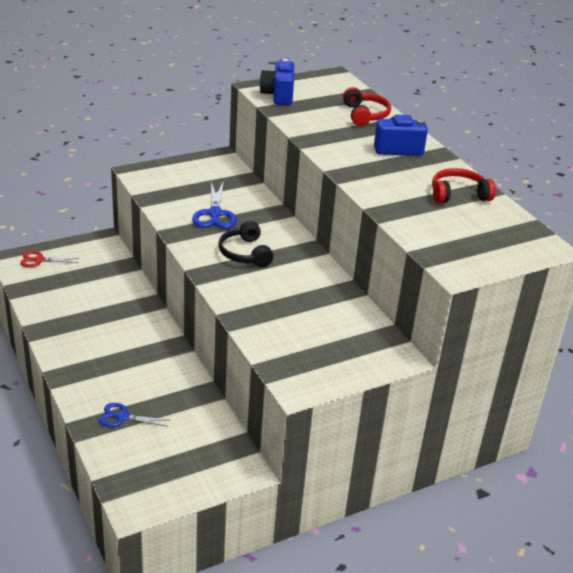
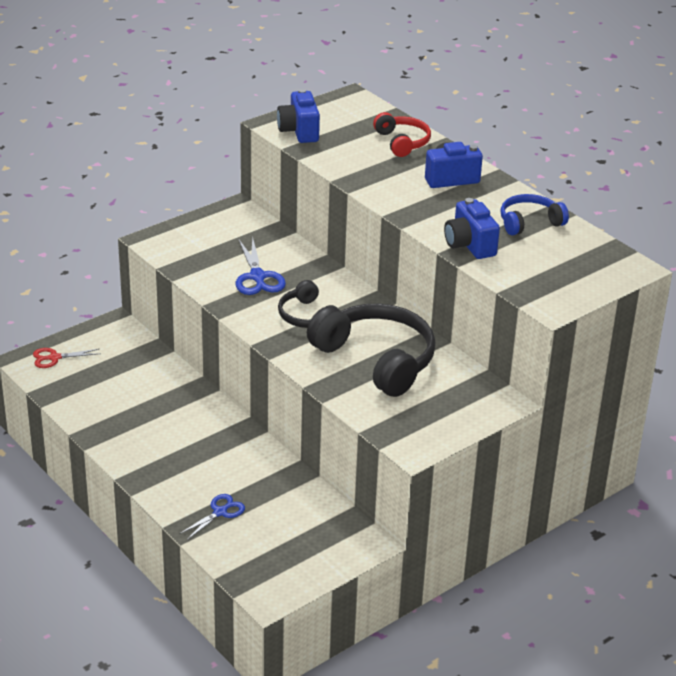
camera: 10 degrees left, 0 degrees up
blue scissors [99,403,170,427] -> blue scissors turned 135 degrees clockwise [179,494,245,540]
red headphones [432,168,496,203] -> blue headphones [500,194,569,236]
none -> black headphones [307,303,436,397]
none -> blue camera [444,198,500,259]

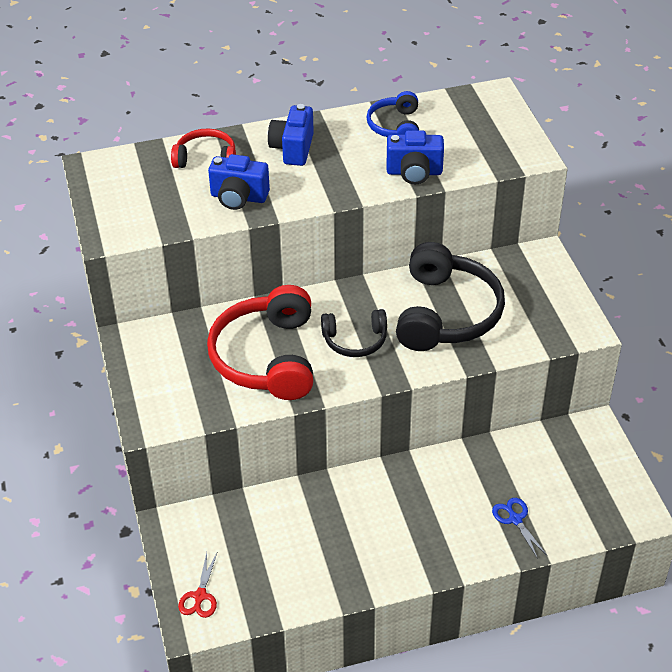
camera: 65 degrees left, 10 degrees up
blue scissors [236,237,286,295] -> red headphones [207,285,313,400]
blue camera [277,89,320,143] -> blue camera moved to [208,154,270,210]
black headphones [307,303,436,397] -> black headphones turned 120 degrees clockwise [396,242,505,351]

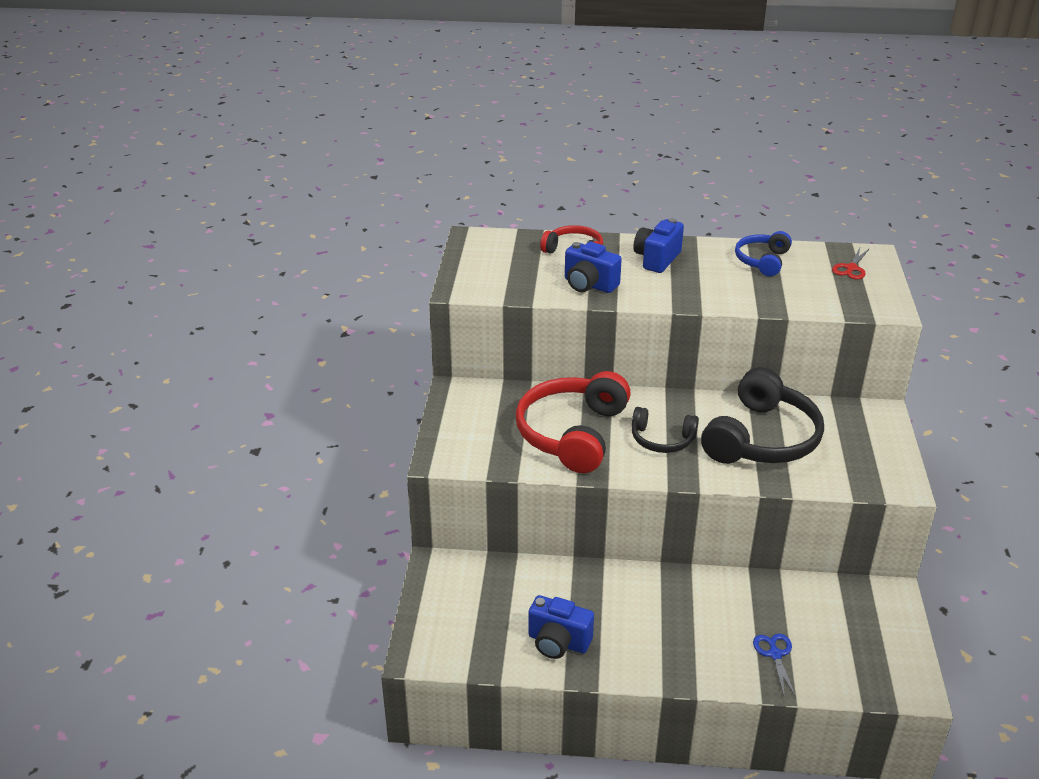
camera: 20 degrees right, 10 degrees down
red scissors [178,551,218,618] -> red scissors moved to [832,248,870,280]
blue camera [387,130,444,184] -> blue camera moved to [528,595,594,659]

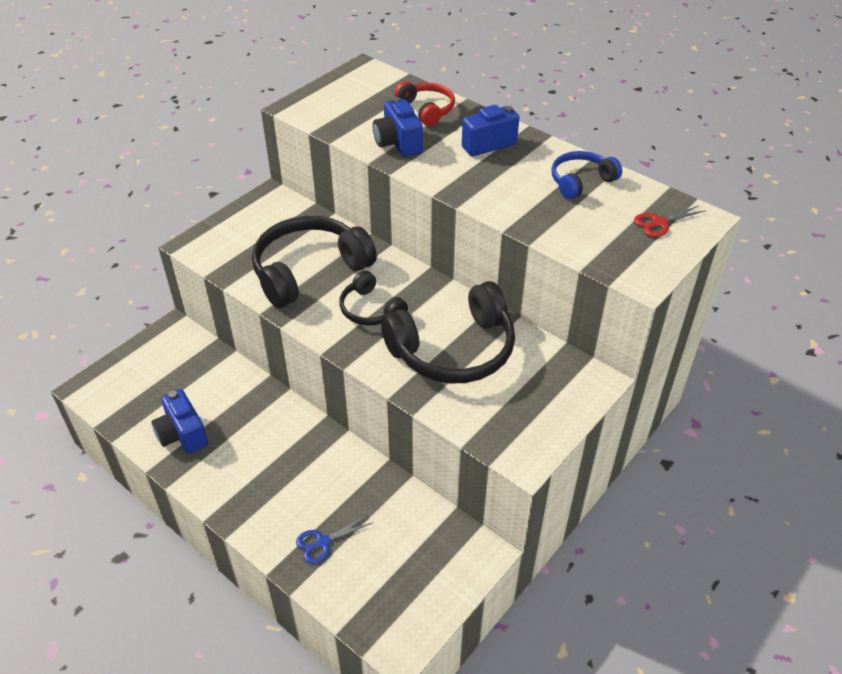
camera: 35 degrees right, 10 degrees up
red headphones [516,371,631,473] -> black headphones [252,216,377,308]
blue scissors [753,634,796,697] -> blue scissors turned 150 degrees counterclockwise [296,515,372,564]

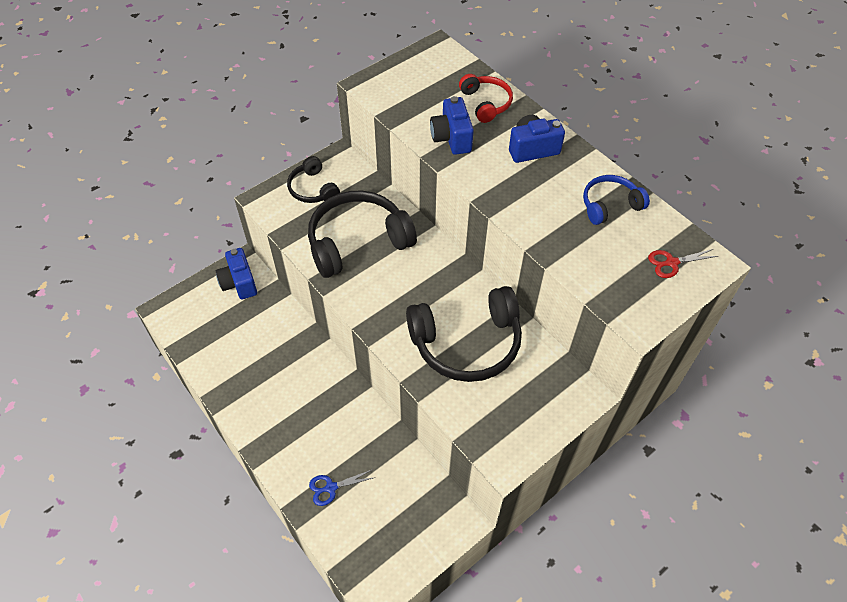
camera: 10 degrees right, 10 degrees up
blue camera [151,389,208,454] -> blue camera moved to [216,248,257,300]
black headphones [339,270,408,325] -> black headphones moved to [287,156,340,203]

